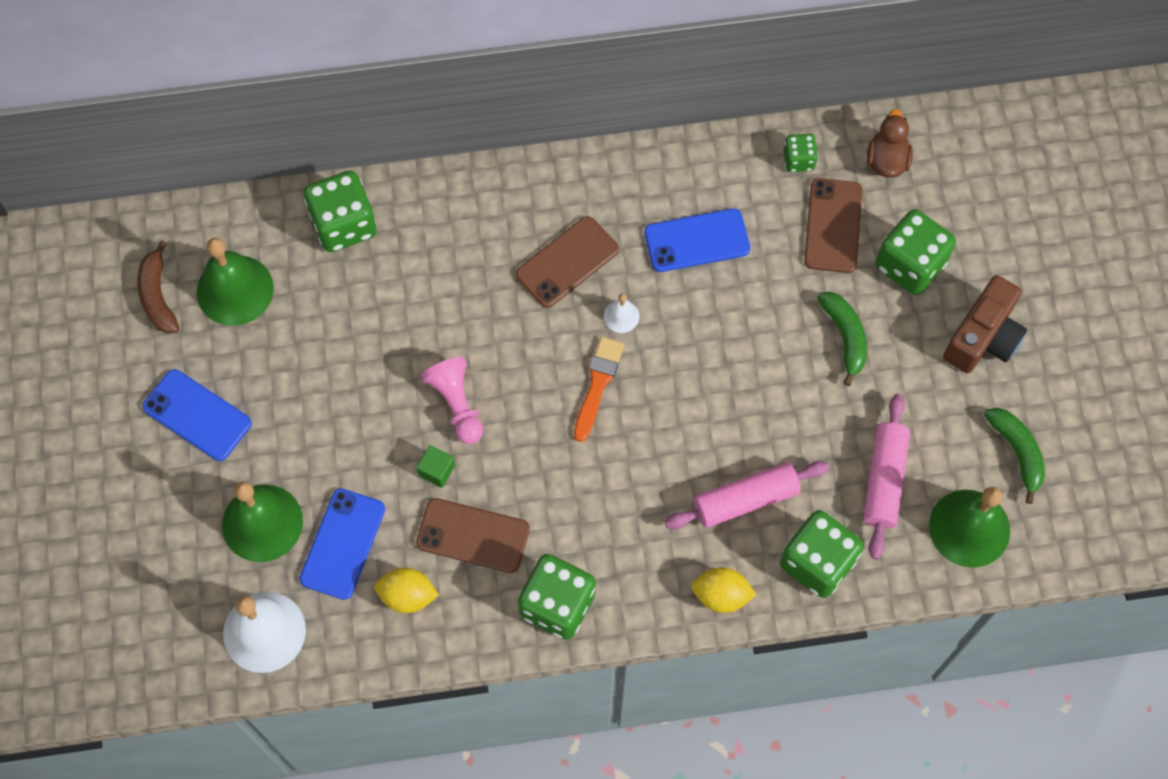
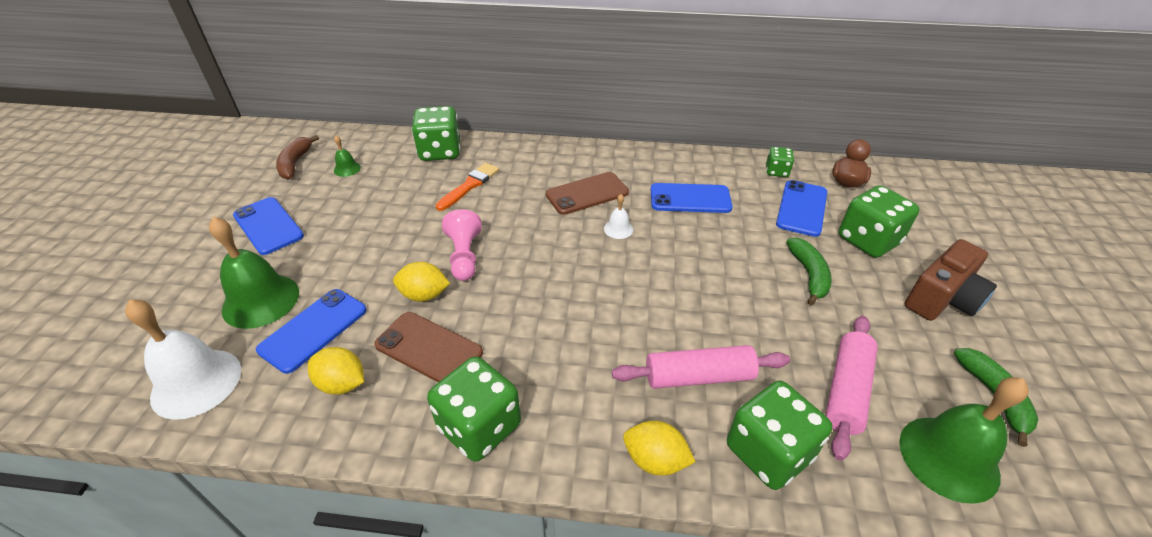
camera: 15 degrees right, 25 degrees down
green bell [197,238,274,326] -> green bell [334,135,361,177], size x0.46
green cube [416,445,455,488] -> yellow lemon [393,262,450,302]
orange brush [574,337,624,442] -> orange brush moved to [436,163,499,211]
brown phone [804,178,862,273] -> blue phone [776,180,827,237]

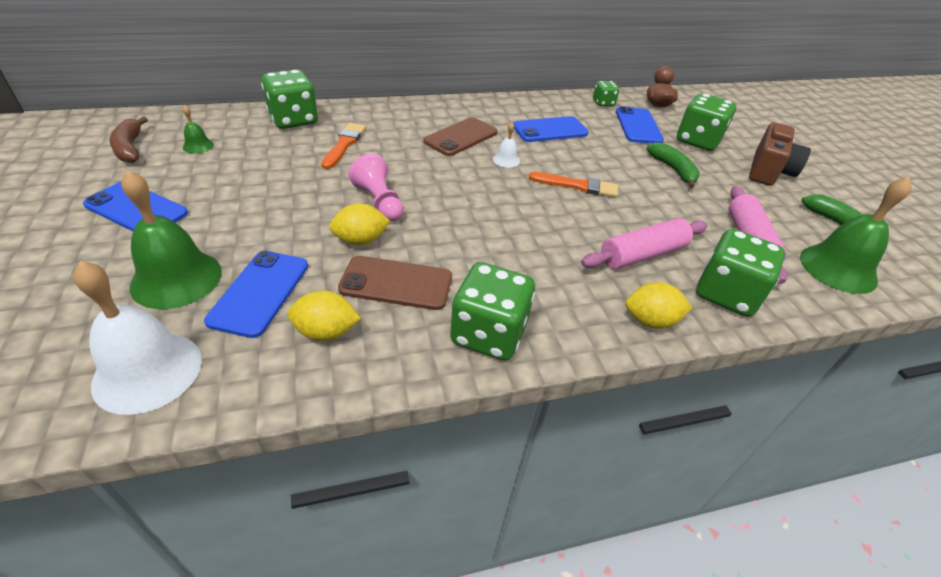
camera: 25 degrees left, 0 degrees up
none -> orange brush [529,172,618,197]

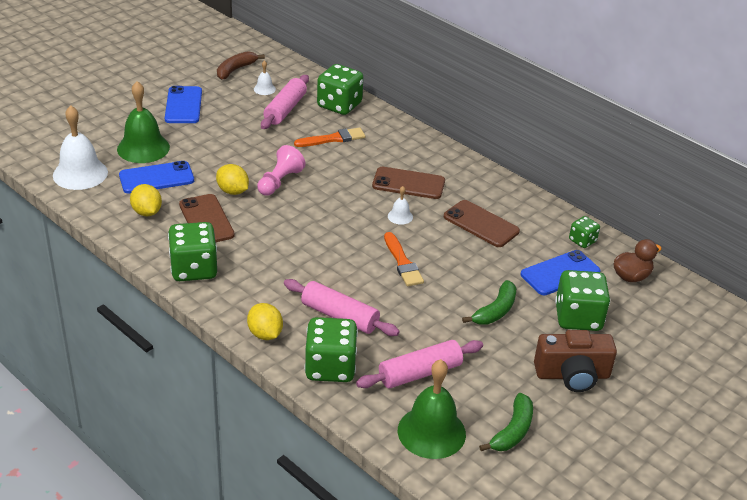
camera: 60 degrees right, 5 degrees down
green bell [183,105,214,153] -> white bell [254,60,276,95]
blue phone [513,116,589,142] -> brown phone [444,200,520,247]
none -> pink rolling pin [261,75,309,129]

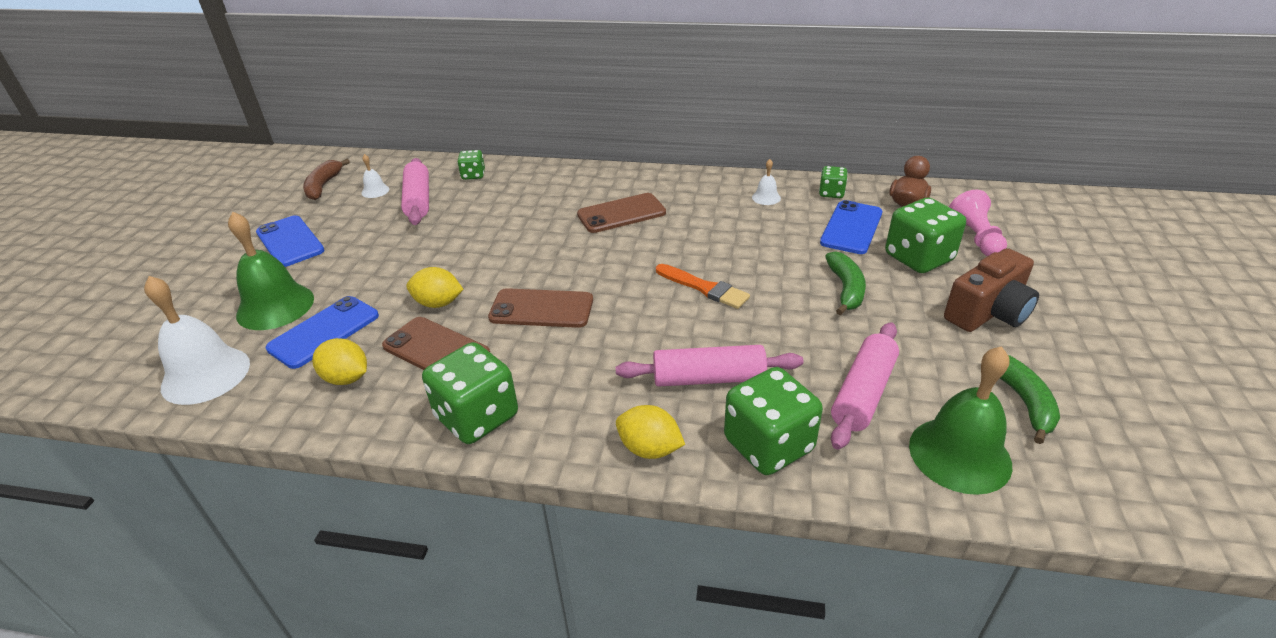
camera: 30 degrees left, 0 degrees up
pink pawn [257,145,306,196] -> pink pawn moved to [949,190,1007,256]
orange brush [294,128,365,147] -> none
green dice [317,64,364,115] -> green dice [457,150,485,180], size x0.53
white bell [388,186,413,225] -> white bell moved to [752,159,781,205]
brown phone [444,200,520,247] -> brown phone moved to [488,288,593,328]

